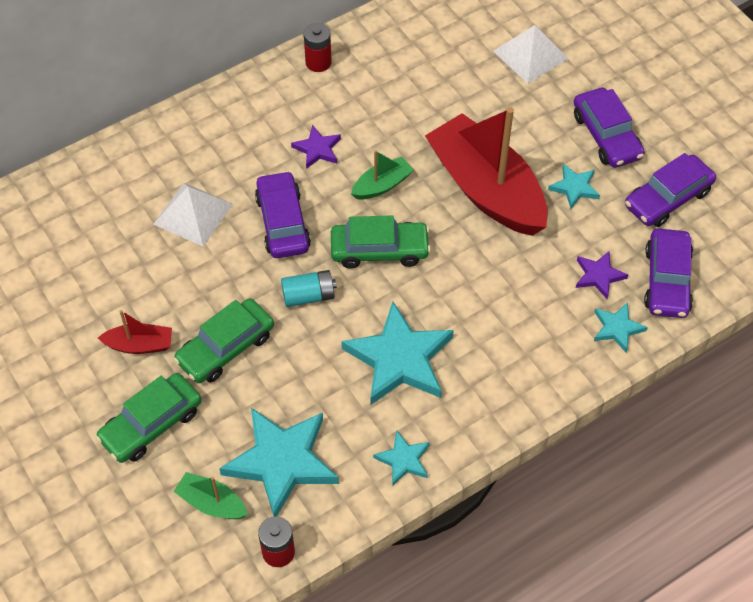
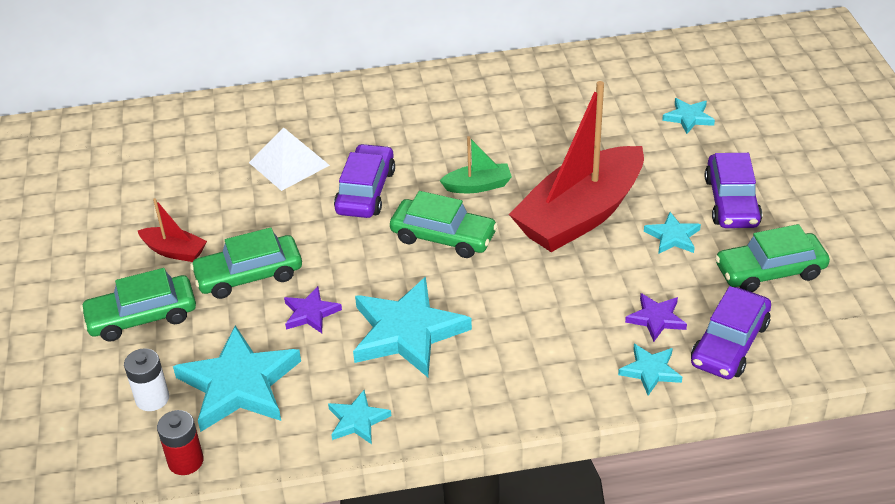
camera: 25 degrees right, 15 degrees down
green boat [173,472,248,519] -> white battery [124,348,169,411]
turquoise battery [281,270,337,307] -> none
purple star [291,125,341,169] -> purple star moved to [284,286,342,333]
red battery [304,23,332,72] -> none
red boat [425,107,548,236] -> red boat turned 120 degrees counterclockwise [509,81,644,252]
white pyramid [493,25,569,83] -> turquoise star [662,98,715,134]
purple car [625,153,716,227] -> green car [715,224,830,292]

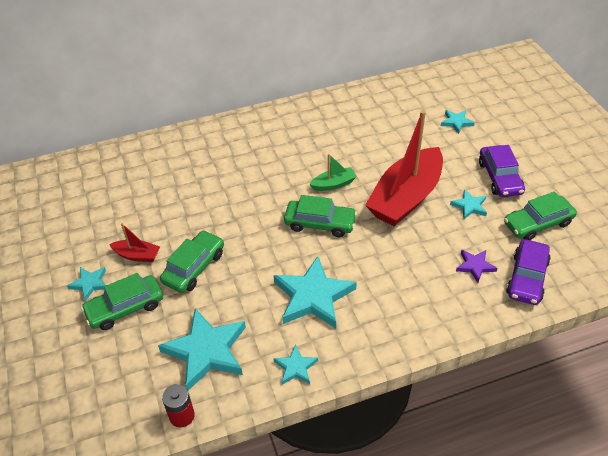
camera: 10 degrees left, 5 degrees up
white battery [124,348,169,411] -> none
green car [190,227,302,299] -> green car turned 150 degrees clockwise [160,230,224,293]
white pyramid [249,127,330,191] -> none
purple star [284,286,342,333] -> none
purple car [334,144,395,218] -> none
turquoise star [618,344,682,396] -> turquoise star moved to [67,267,106,301]

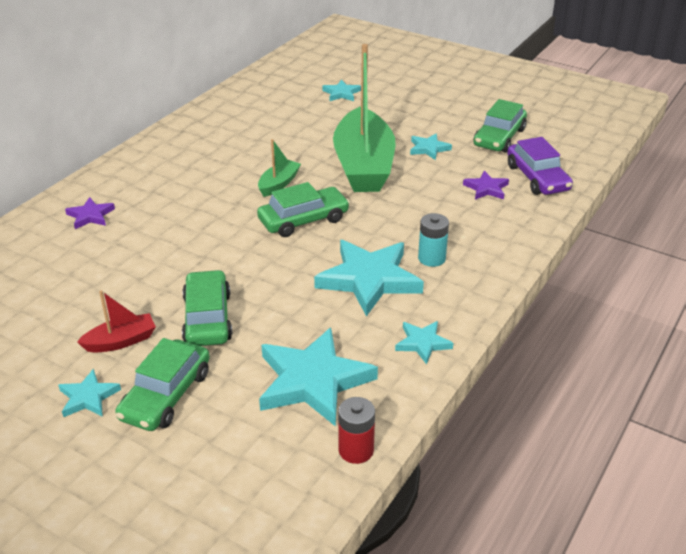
camera: 40 degrees left, 10 degrees down
red boat [365,110,443,226] -> green boat [333,44,396,192]
purple car [479,145,525,197] -> none
none -> purple star [65,197,115,229]
none -> turquoise battery [418,213,449,267]

